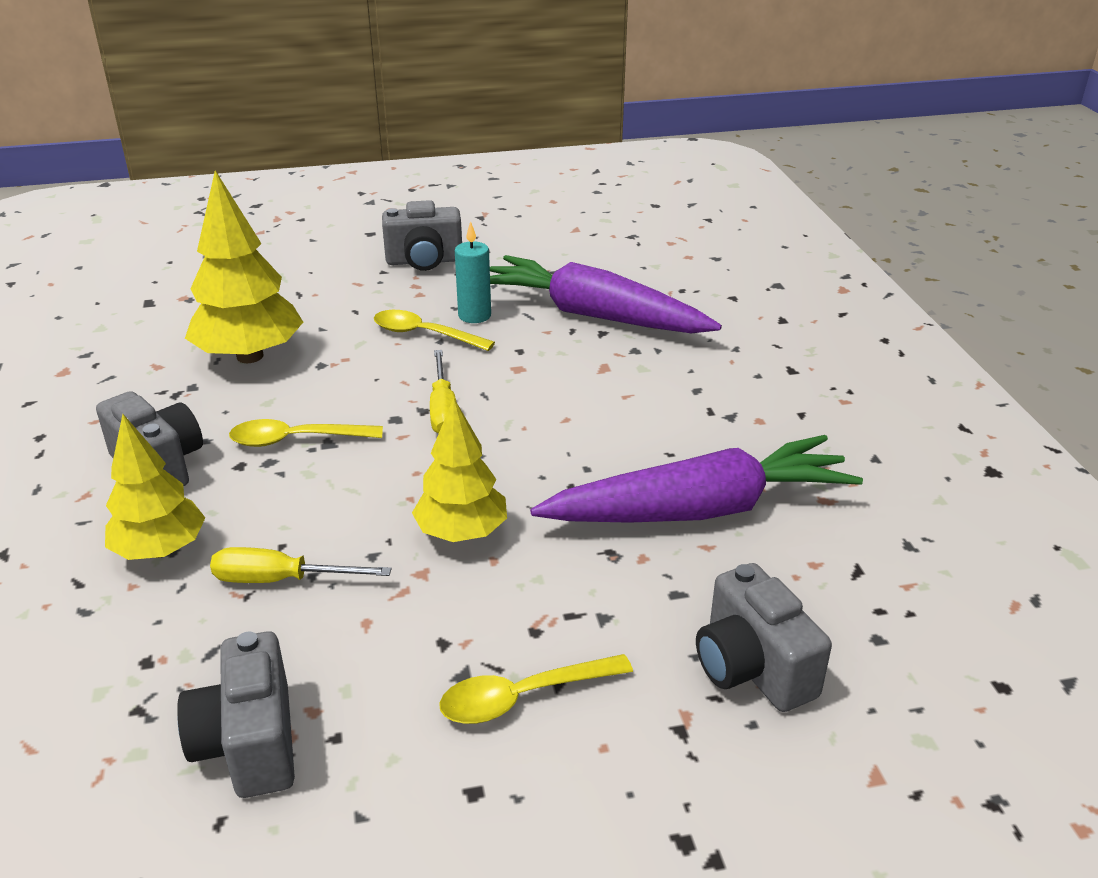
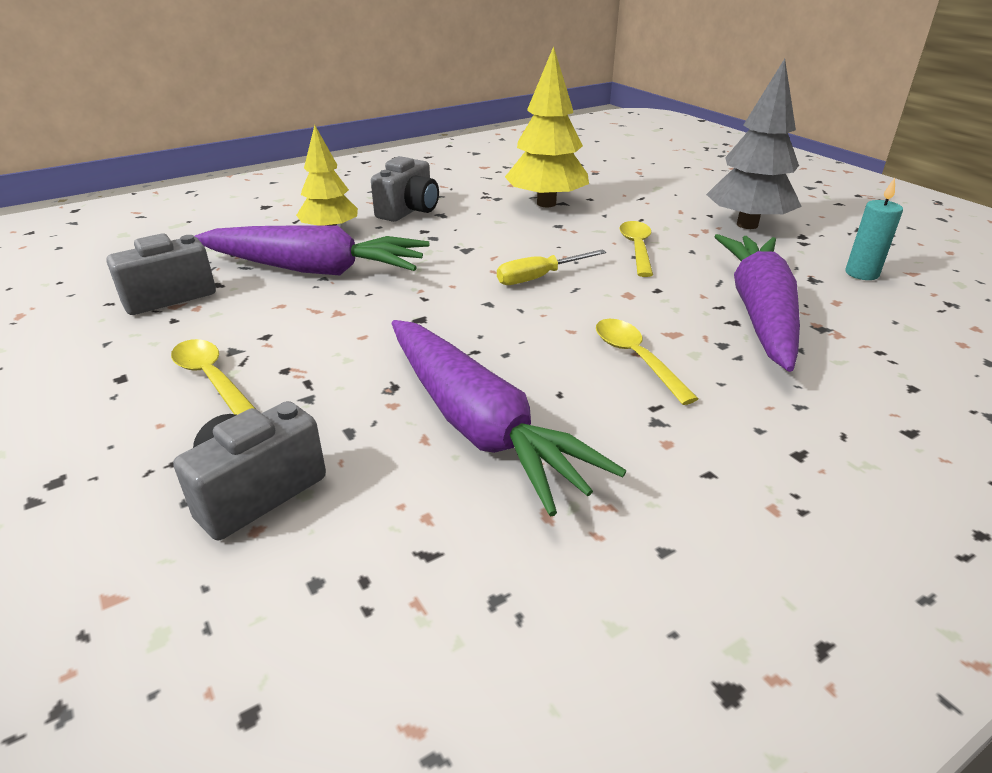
camera: 70 degrees right, 0 degrees up
yellow screwdriver [210,547,392,583] -> purple carrot [194,225,429,275]
yellow spoon [229,419,383,447] -> yellow spoon moved to [596,319,699,405]
grey camera [382,200,462,271] -> grey tree [706,59,802,229]
yellow tree [412,398,507,542] -> none
turquoise candle [455,221,491,323] -> turquoise candle moved to [845,178,903,280]

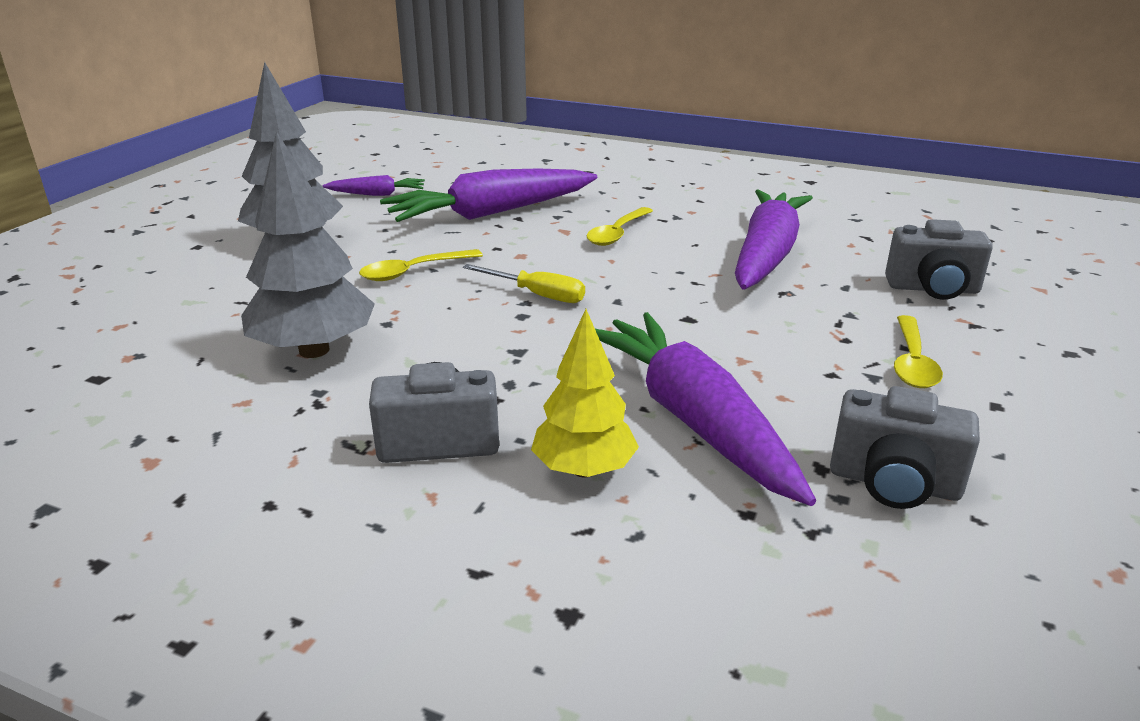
camera: 125 degrees left, 5 degrees down
yellow tree [505,46,589,207] -> grey tree [241,131,375,358]
turquoise candle [845,178,903,280] -> purple carrot [323,175,425,196]

